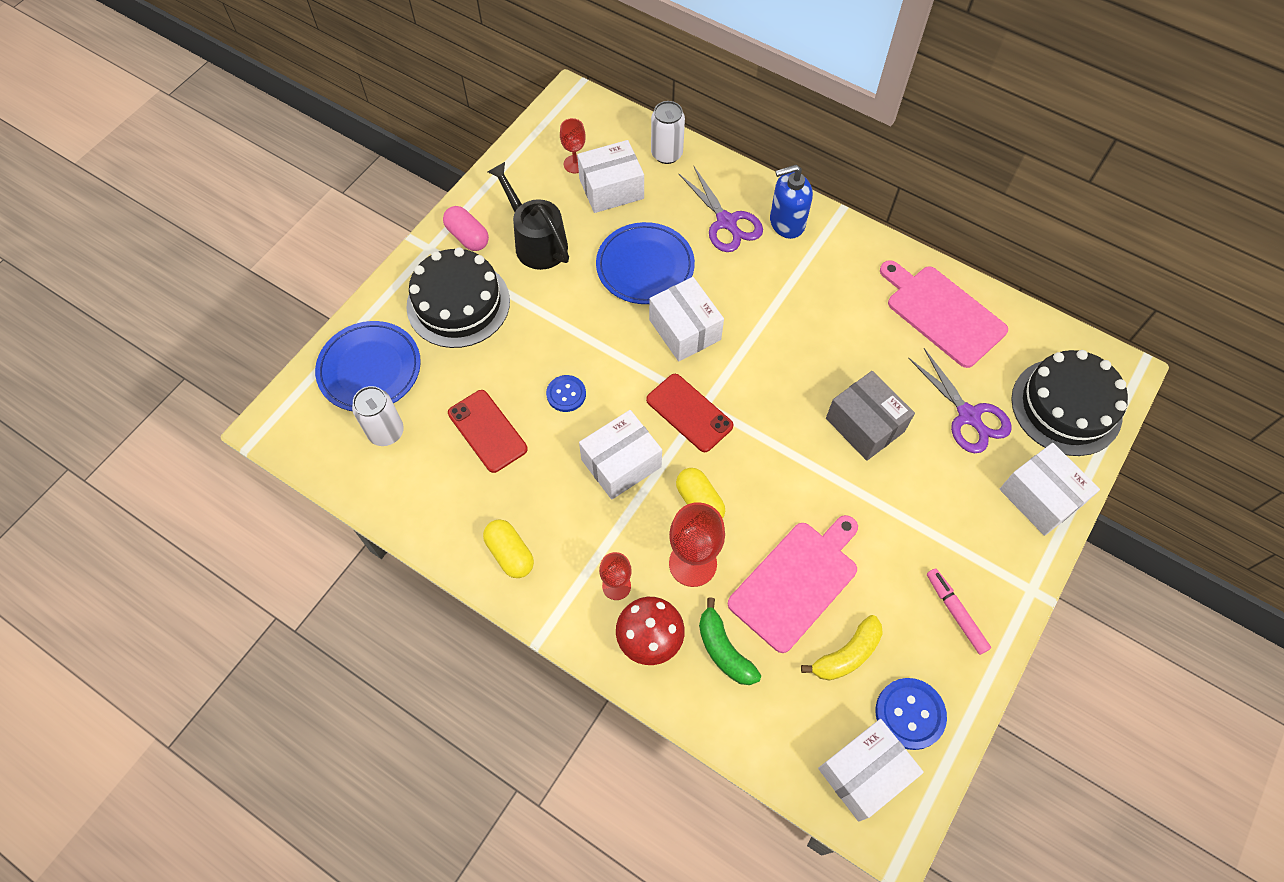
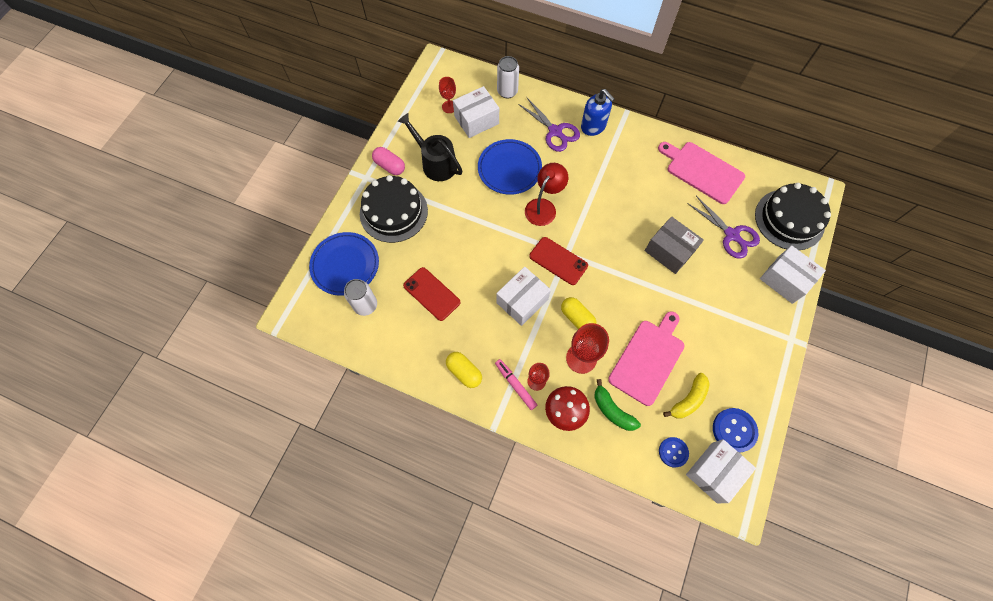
camera: 10 degrees left, 5 degrees up
blue button [546,375,586,412] -> blue button moved to [659,437,689,467]
white box [649,277,724,362] -> red lamp [525,163,568,226]
blue soap dispenser [770,165,813,239] -> blue soap dispenser turned 105 degrees counterclockwise [581,89,615,136]
pink marker [927,568,991,655] -> pink marker moved to [495,359,537,410]

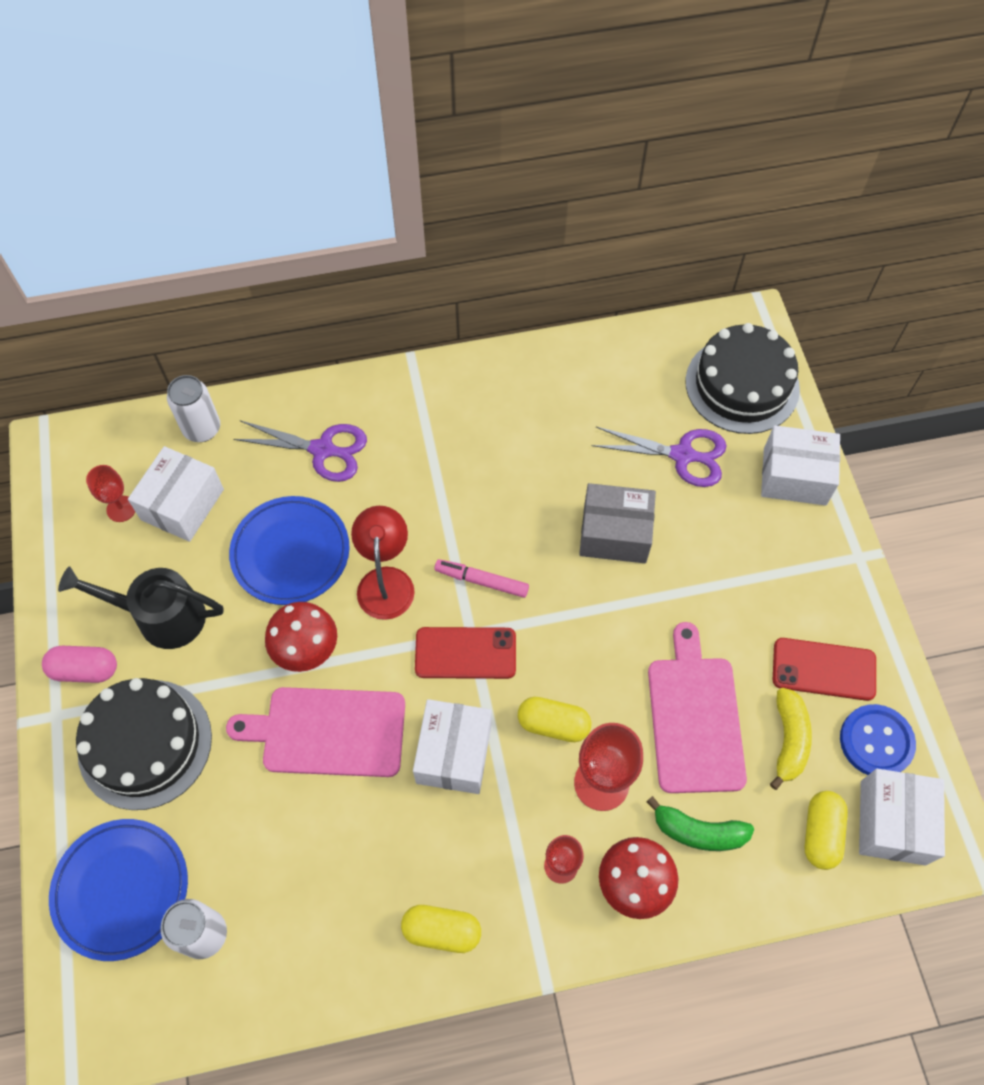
camera: 35 degrees left, 5 degrees down
red phone [403,267,461,321] -> red phone moved to [773,638,876,701]
pink marker [495,359,537,410] -> pink marker moved to [434,559,529,598]
blue soap dispenser [581,89,615,136] -> none
pink cutting board [658,142,745,204] -> pink cutting board moved to [226,687,405,777]
blue button [659,437,689,467] -> yellow capsule [805,791,848,870]
none -> red mushroom [265,602,337,672]

